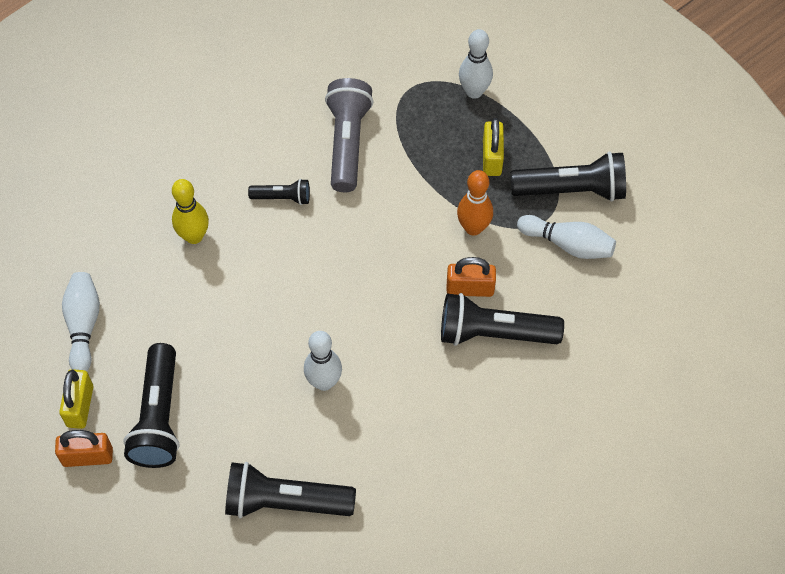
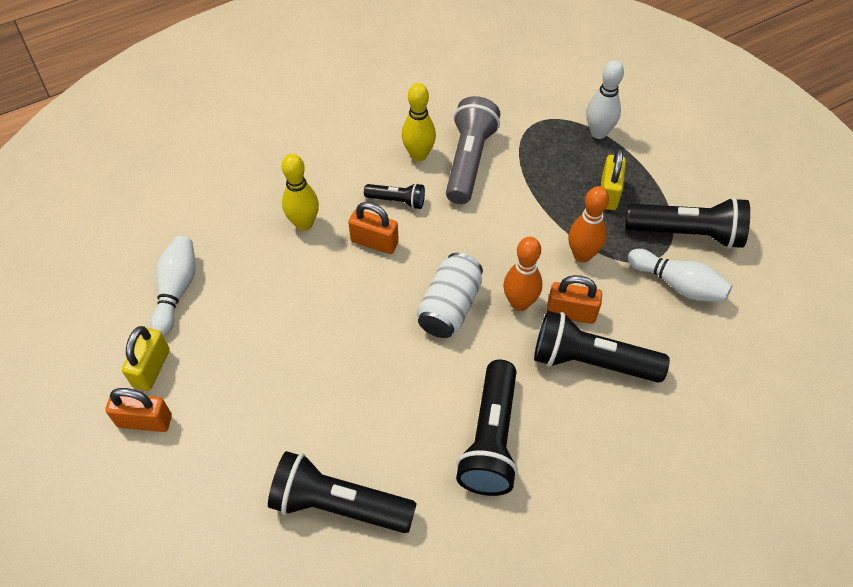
camera: 10 degrees right, 5 degrees down
black flashlight [123,343,179,468] -> black flashlight moved to [456,360,518,496]
white bowling pin [304,331,342,391] -> none
none -> orange padlock [348,202,399,254]
none -> yellow bowling pin [402,83,436,161]
none -> white can [417,253,483,338]
none -> orange bowling pin [503,237,542,311]

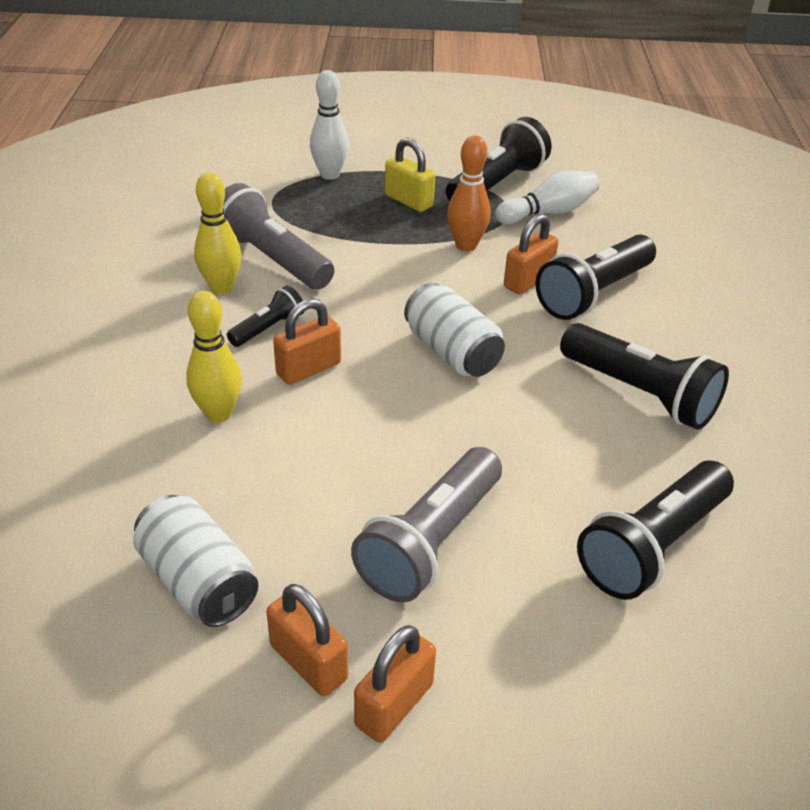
camera: 60 degrees left, 15 degrees down
yellow padlock [122,326,170,391] -> orange padlock [266,584,348,696]
white bowling pin [150,236,196,336] -> white can [133,495,258,627]
orange bowling pin [503,237,542,311] -> none
none -> grey flashlight [351,447,502,603]

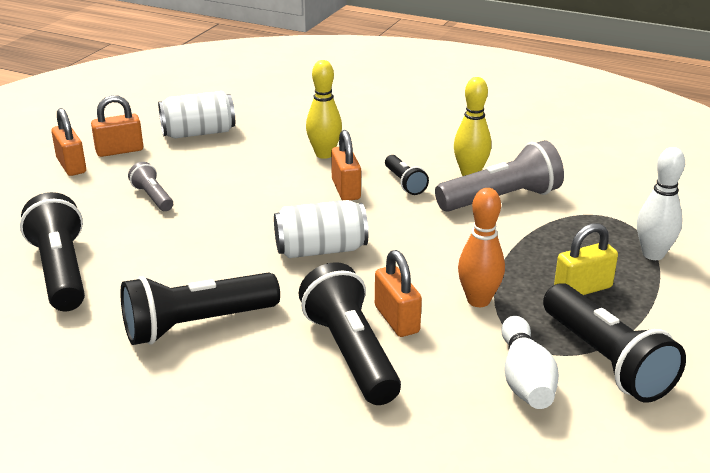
camera: 115 degrees right, 10 degrees down
grey flashlight [351,447,502,603] -> grey flashlight [128,162,173,211], size x0.53

